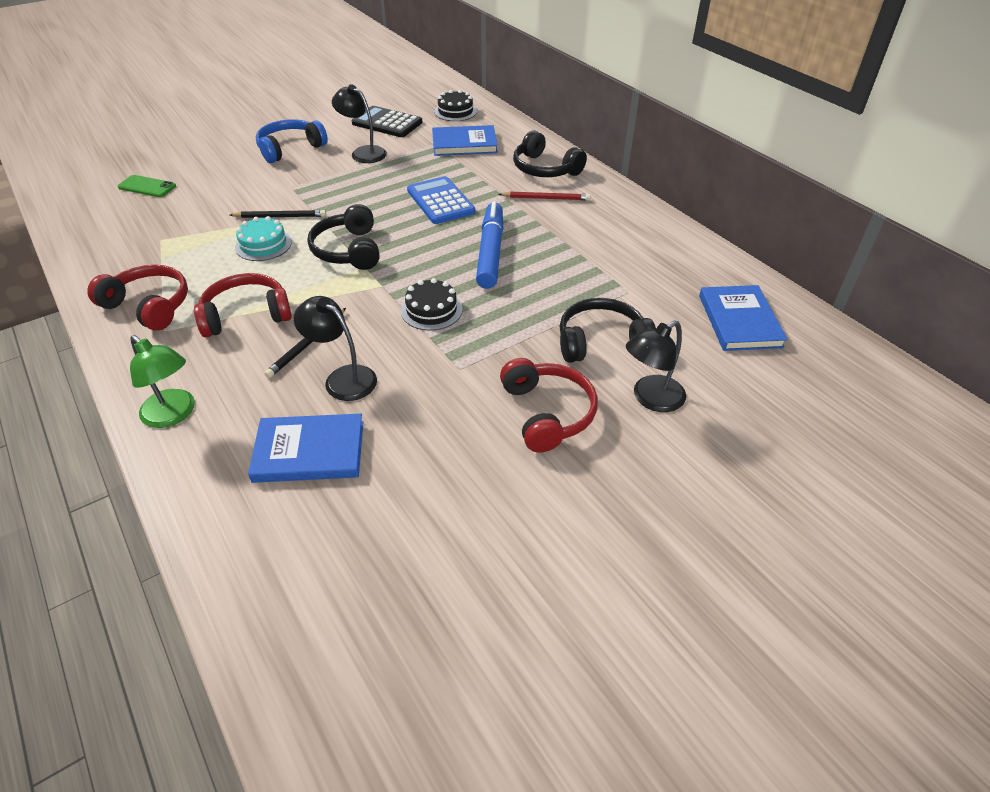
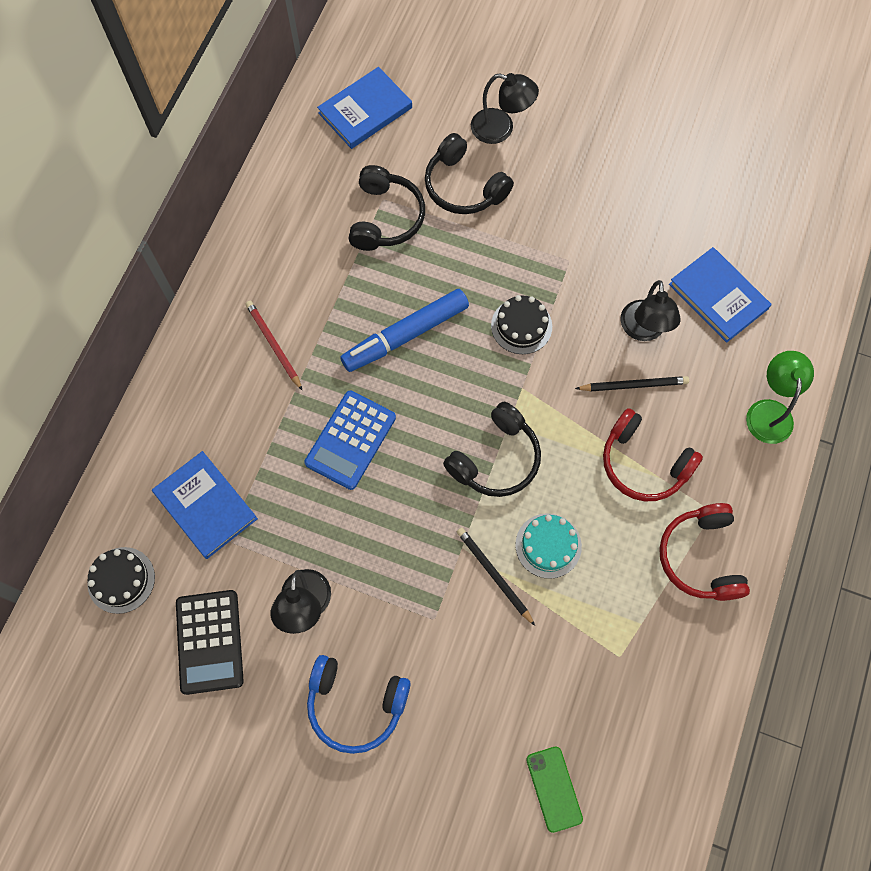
camera: 125 degrees left, 25 degrees up
red headphones [500,358,598,453] -> none
black headphones [513,131,587,177] -> black headphones moved to [349,165,425,251]

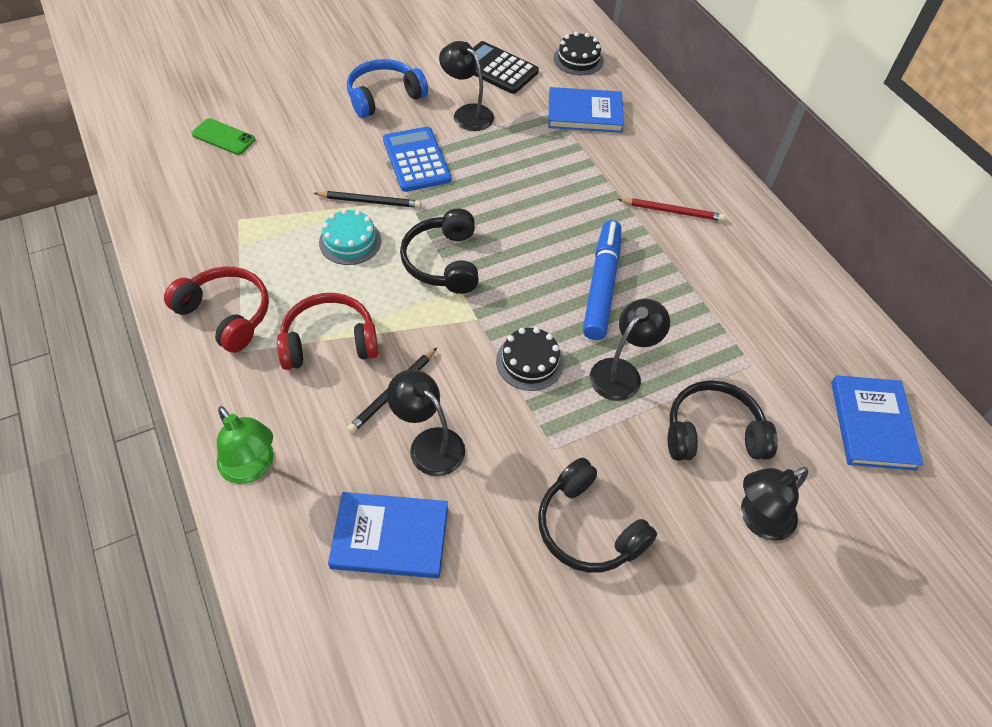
camera: 130 degrees right, 15 degrees down
blue calculator [304,391,396,490] -> blue calculator moved to [383,127,451,192]
black headphones [349,165,425,251] -> black headphones moved to [538,458,657,573]
none -> black lamp [590,299,670,401]

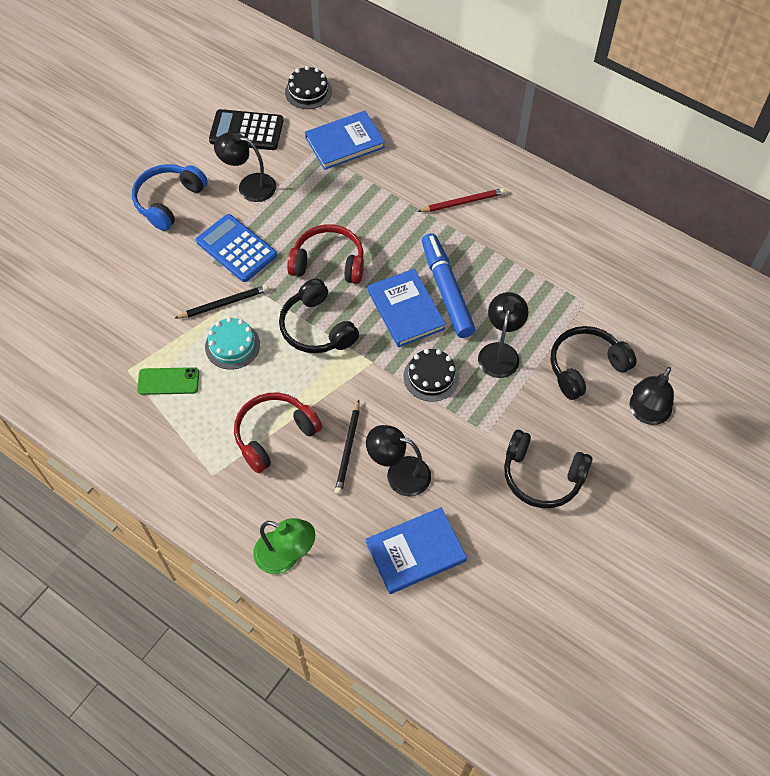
camera: 25 degrees left, 5 degrees up
red headphones [164,267,269,353] -> red headphones moved to [287,224,364,284]
green phone [192,118,255,155] -> green phone moved to [137,367,199,395]
blue book [831,375,923,471] -> blue book moved to [368,269,446,347]

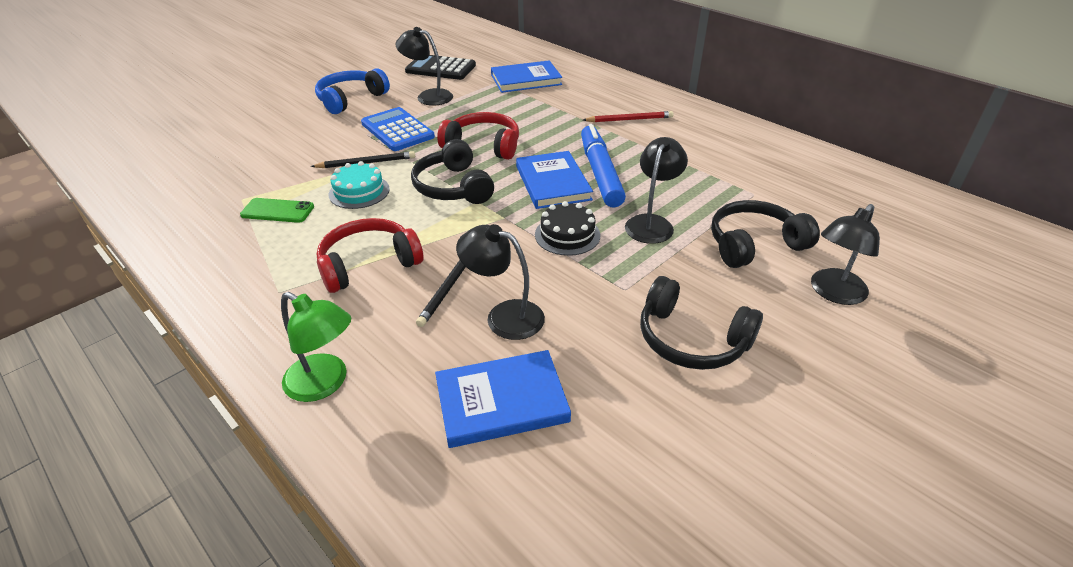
camera: 10 degrees right, 20 degrees down
black cake [285,66,332,109] -> none

